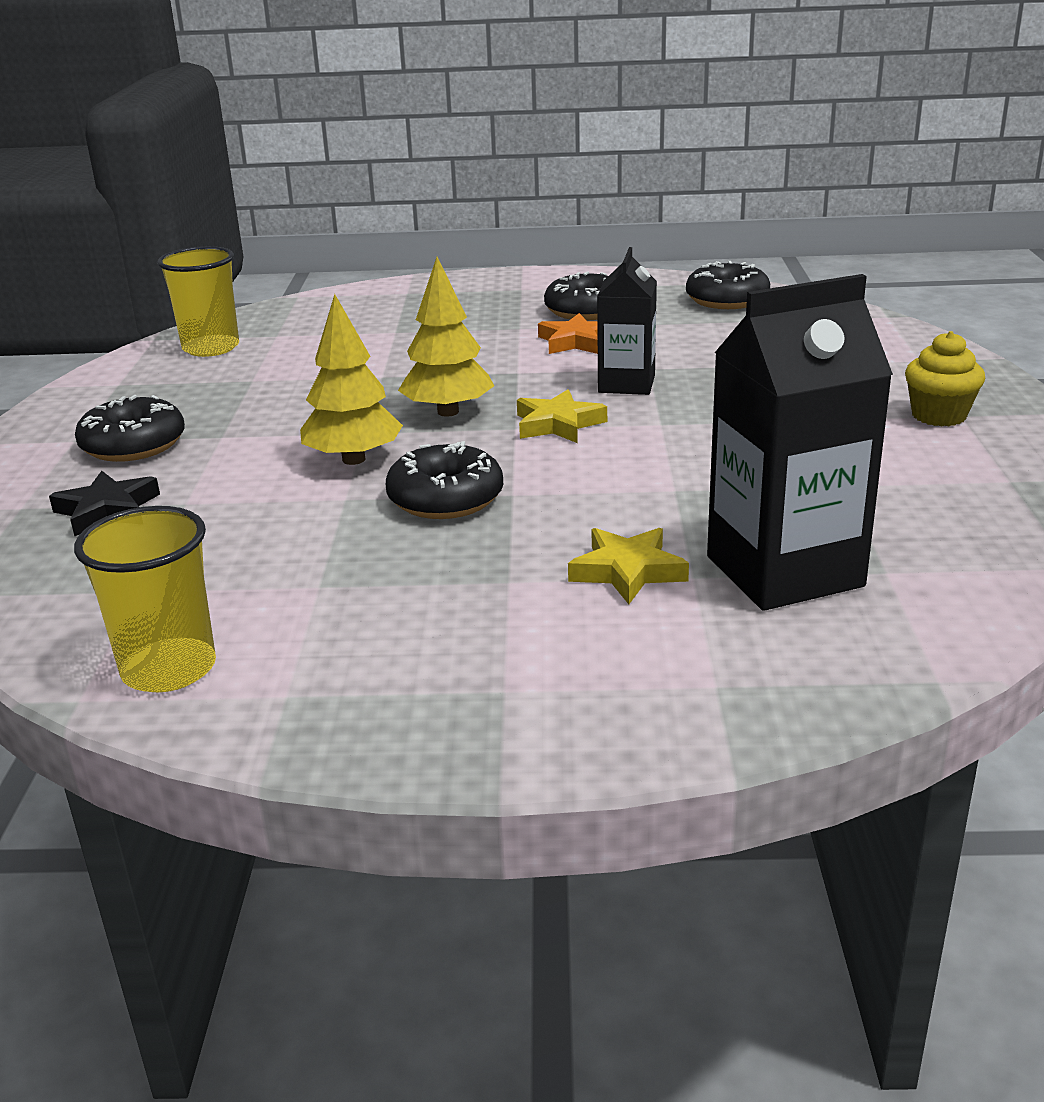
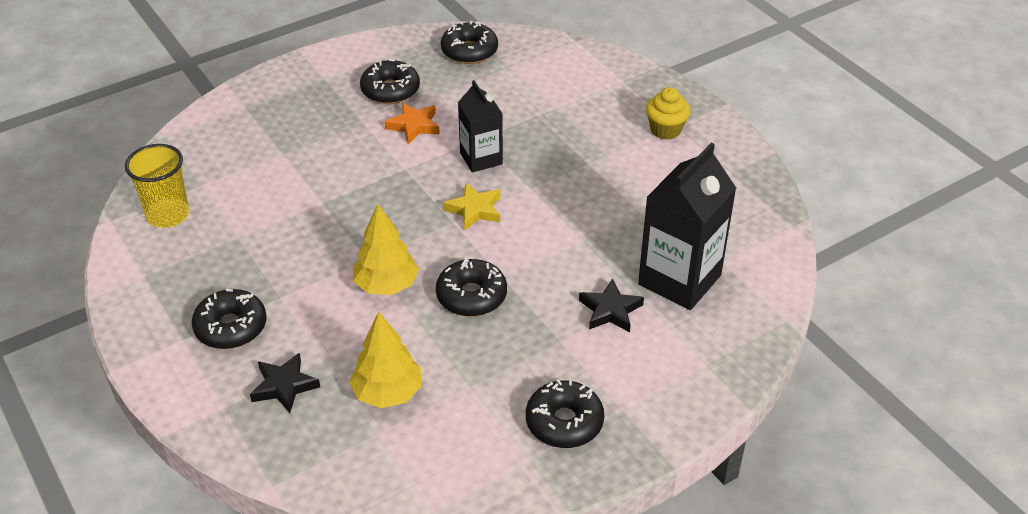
camera: 35 degrees left, 15 degrees up
yellow cup [74,506,216,692] -> none
yellow tree [398,257,494,417] -> yellow tree moved to [349,312,422,408]
yellow star [568,528,689,604] -> black star [579,279,644,332]
none -> black donut [526,379,604,448]

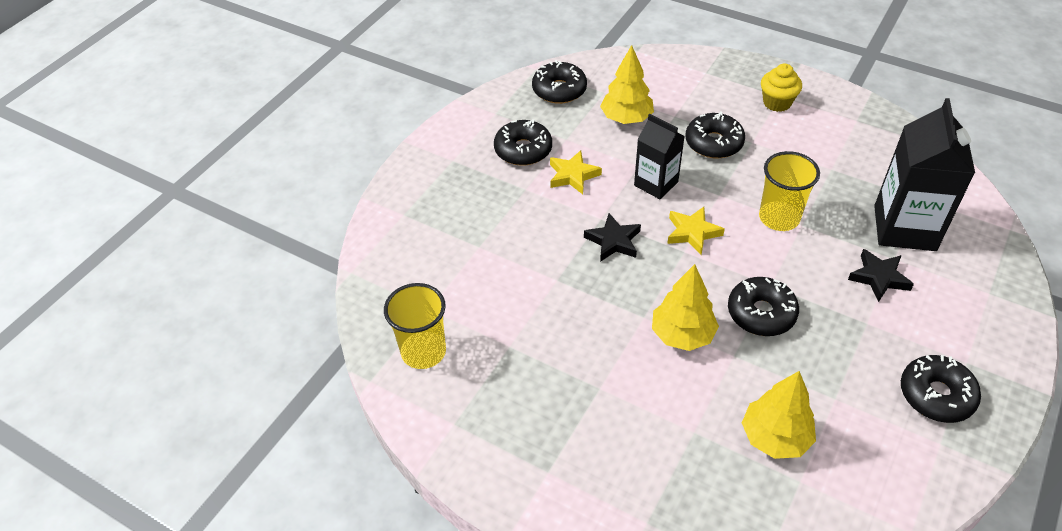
camera: 25 degrees left, 5 degrees up
black donut [192,289,266,349] -> black donut moved to [686,112,745,159]
black star [250,353,320,413] -> black star moved to [584,213,641,262]
orange star [385,102,440,144] -> yellow star [550,150,602,194]
none -> yellow tree [600,45,654,124]
none -> yellow cup [759,151,820,231]

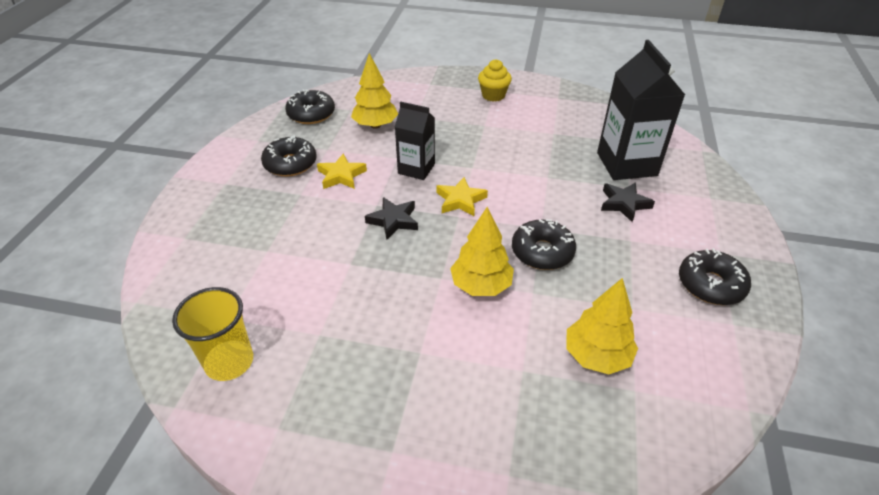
camera: 20 degrees left, 5 degrees down
black donut [686,112,745,159] -> none
yellow cup [759,151,820,231] -> none

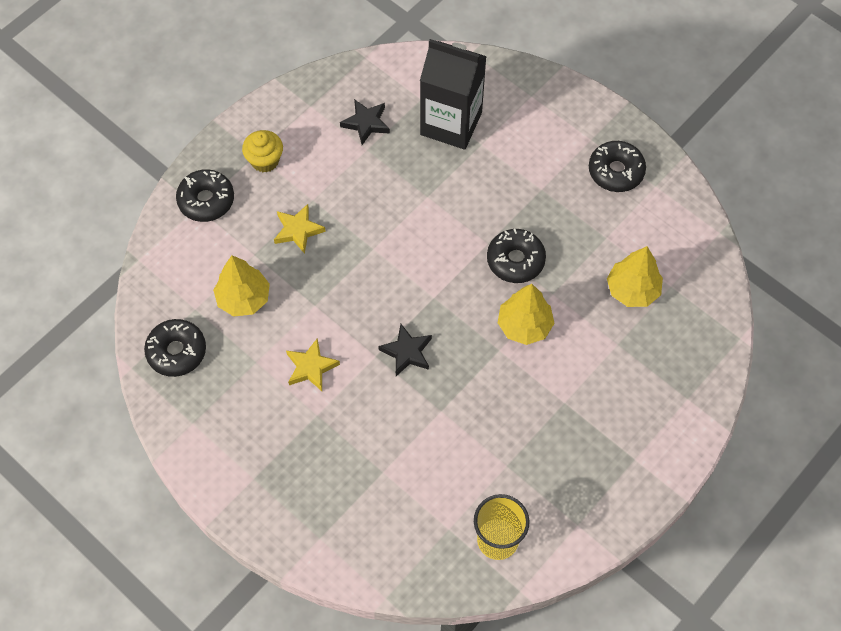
camera: 60 degrees left, 20 degrees up
black donut [261,135,317,177] -> black donut moved to [176,169,234,222]
black carton [395,102,435,180] -> none
yellow star [436,177,488,216] -> yellow star moved to [274,204,326,254]
black star [601,182,655,222] -> black star moved to [340,99,390,145]

